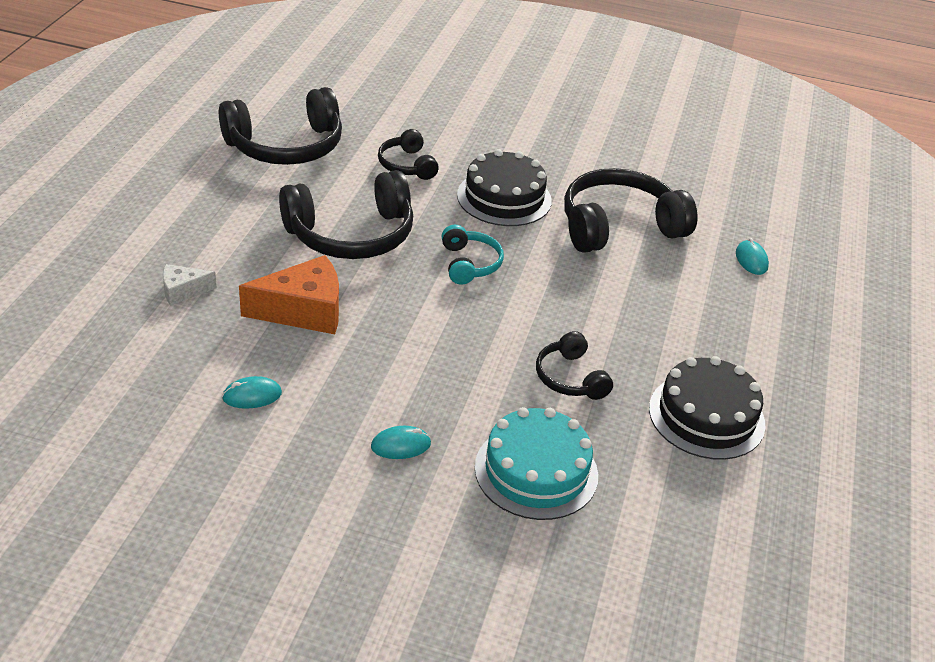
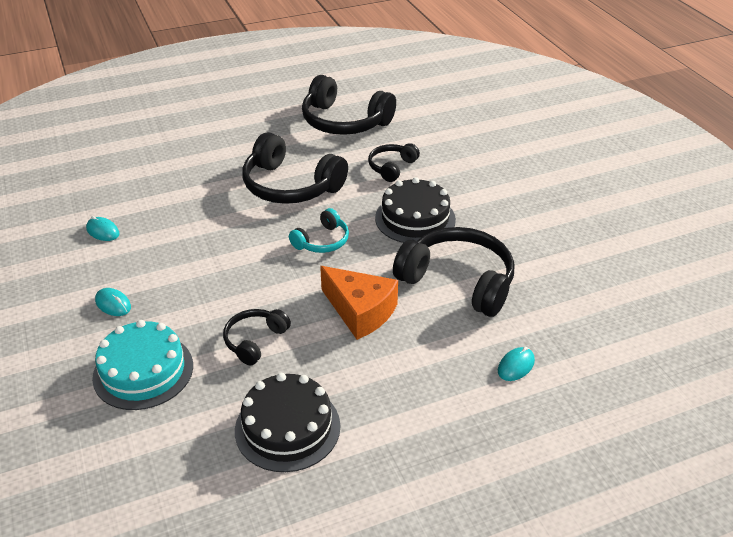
camera: 55 degrees right, 0 degrees up
white cheese [163,264,217,306] -> none
orange cheese [239,255,339,334] -> orange cheese moved to [320,266,398,340]

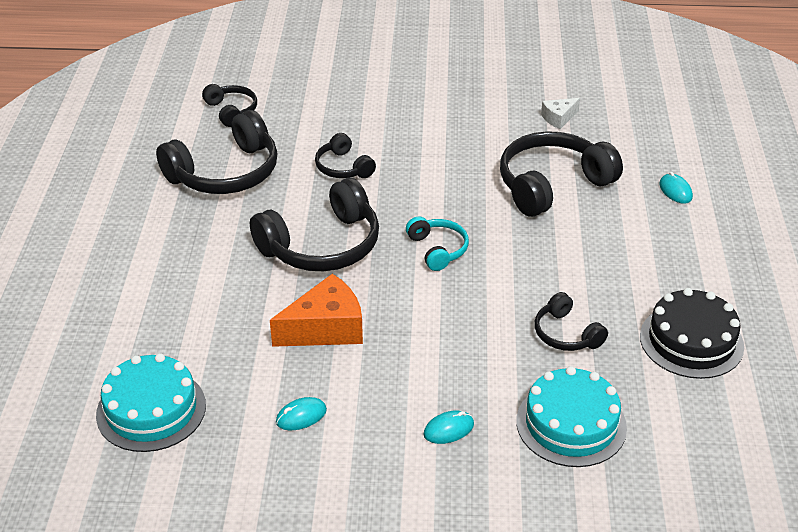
camera: 65 degrees left, 0 degrees up
orange cheese [320,266,398,340] -> orange cheese moved to [270,274,363,347]
black cake [375,177,456,243] -> none
none -> turquoise cake [96,353,206,452]
none -> black headphones [202,84,257,127]
none -> white cheese [541,98,580,129]

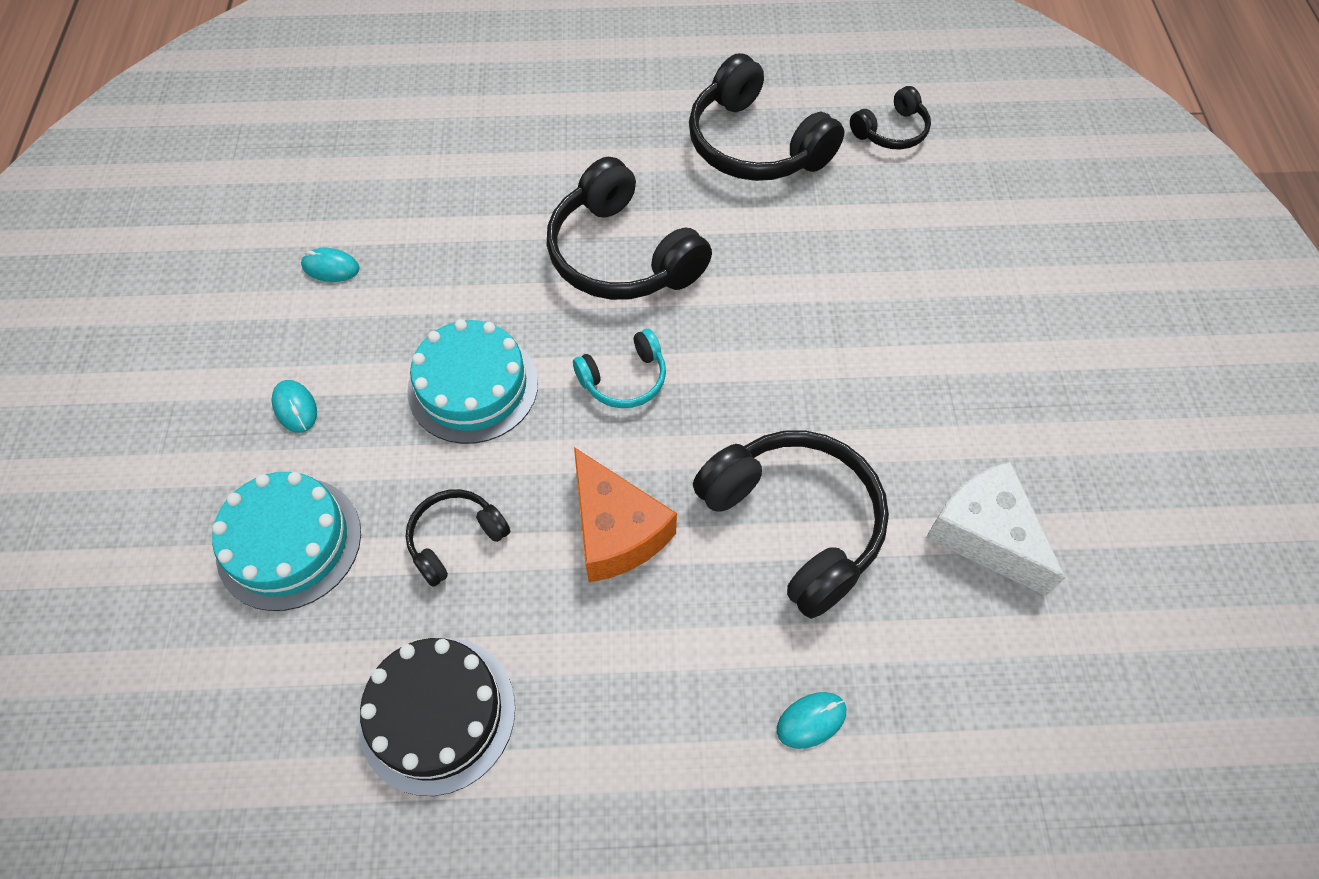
camera: 85 degrees right, 20 degrees up
turquoise cake [96,353,206,452] -> turquoise cake moved to [407,319,538,444]
orange cheese [270,274,363,347] -> orange cheese moved to [574,447,677,582]
turquoise mouse [276,397,327,430] -> turquoise mouse turned 45 degrees counterclockwise [301,248,360,282]
black headphones [315,133,376,178] -> none
white cheese [541,98,580,129] -> white cheese [926,461,1066,596], size x1.87

